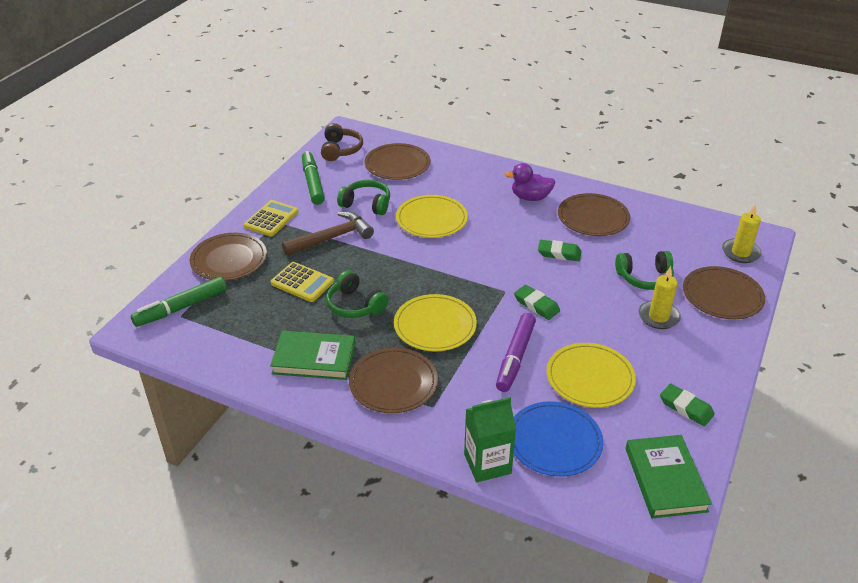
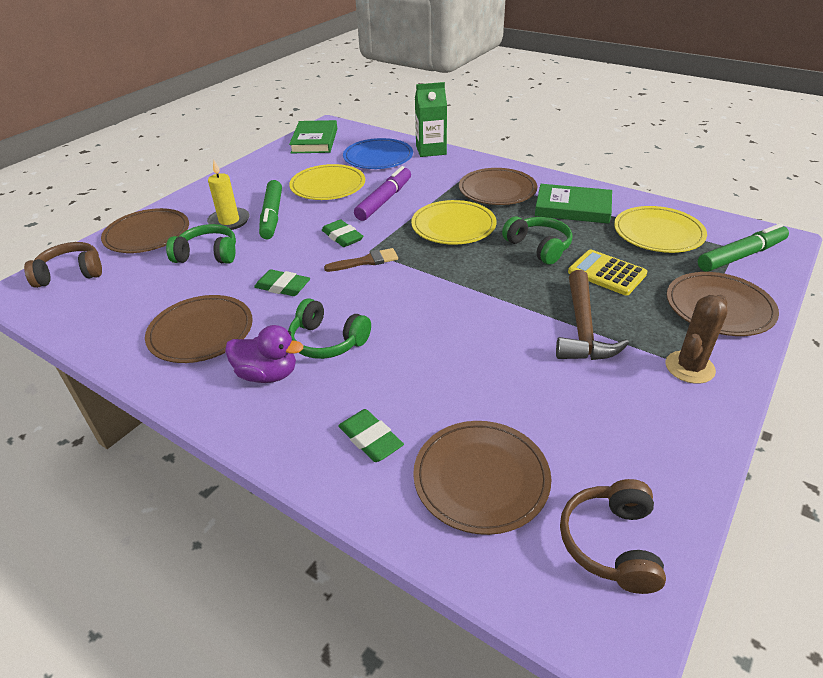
camera: 170 degrees left, 0 degrees up
yellow calculator [244,200,299,237] -> brown cactus [666,295,727,384]
brown hammer [282,211,374,256] -> brown hammer turned 60 degrees counterclockwise [556,270,629,360]
green marker [302,151,325,205] -> green marker moved to [259,180,282,239]
green headphones [337,180,390,215] -> green headphones moved to [288,298,371,359]
yellow plate [396,195,468,238] -> yellow plate moved to [614,206,707,253]
green eraser [660,383,715,426] -> green eraser moved to [338,409,404,462]
yellow candle [722,204,762,263] -> brown headphones [24,242,102,288]
none -> brown brush [324,248,398,272]

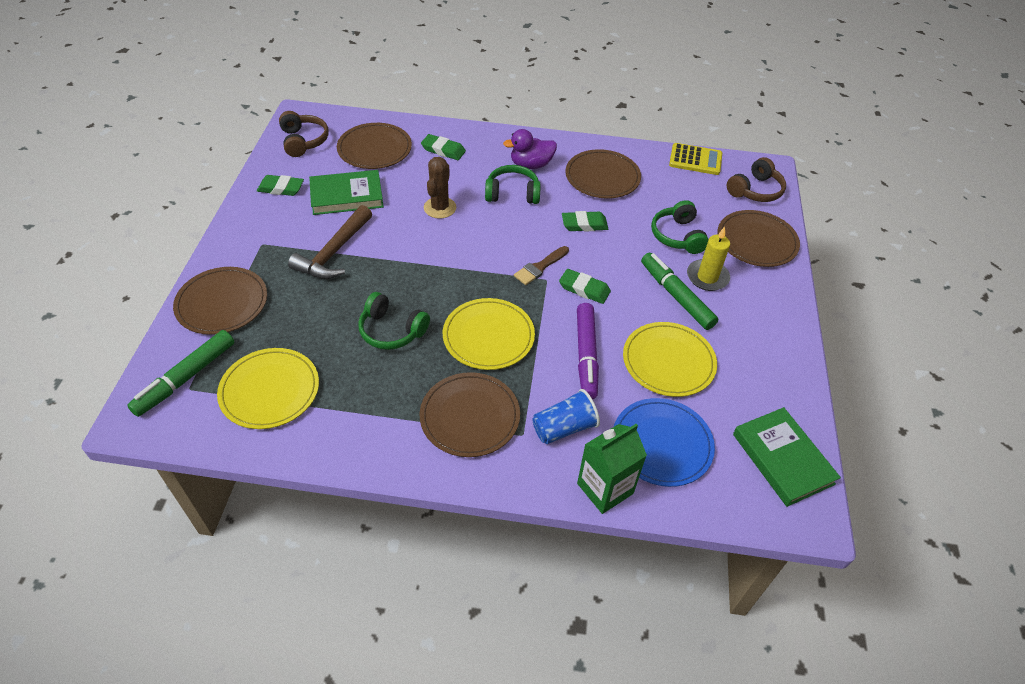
camera: 150 degrees right, 10 degrees up
green headphones [166,224,236,264] -> green headphones turned 105 degrees clockwise [651,200,709,254]
green book [535,184,612,224] -> green book moved to [309,170,384,215]
brown hammer [556,270,629,360] -> brown hammer turned 135 degrees counterclockwise [288,205,372,279]
yellow calculator [568,249,648,295] -> yellow calculator moved to [669,143,722,175]
brown cactus [666,295,727,384] -> brown cactus moved to [424,157,456,219]
none -> green eraser [257,175,304,196]
none -> blue cup [532,389,600,444]

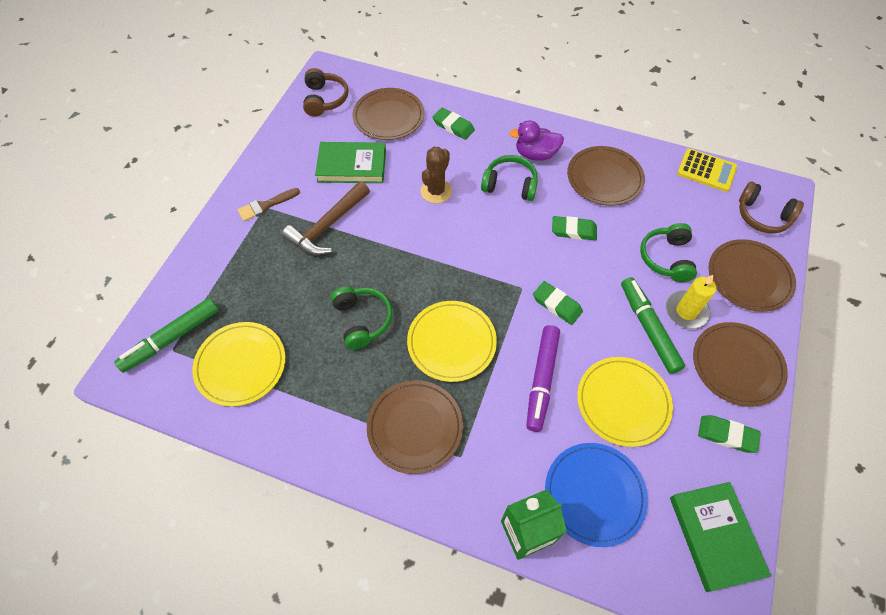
camera: 15 degrees right, 10 degrees up
brown plate [173,267,267,335] -> brown plate moved to [693,322,788,407]
green eraser [257,175,304,196] -> green eraser moved to [698,415,761,453]
green headphones [358,292,430,350] -> green headphones turned 150 degrees counterclockwise [331,287,393,350]
brown brush [514,246,569,285] -> brown brush moved to [237,188,300,222]
blue cup [532,389,600,444] -> none
brown headphones [727,157,786,202] -> brown headphones turned 60 degrees clockwise [739,182,804,234]

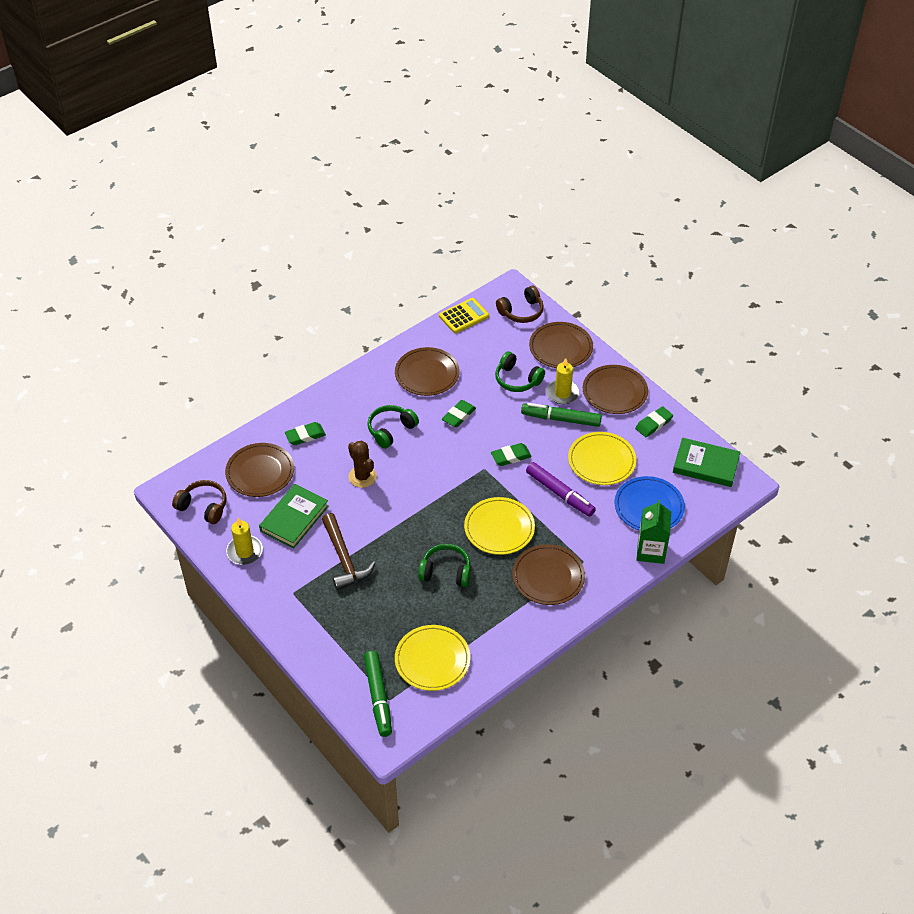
camera: 60 degrees left, 10 degrees down
brown brush [237,188,300,222] -> none
purple duck [509,120,564,161] -> none
none -> yellow candle [226,518,263,565]

